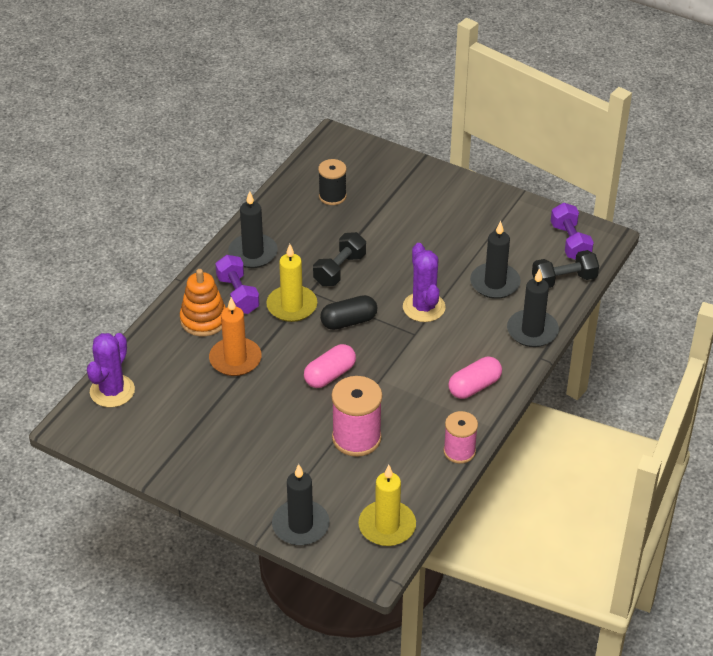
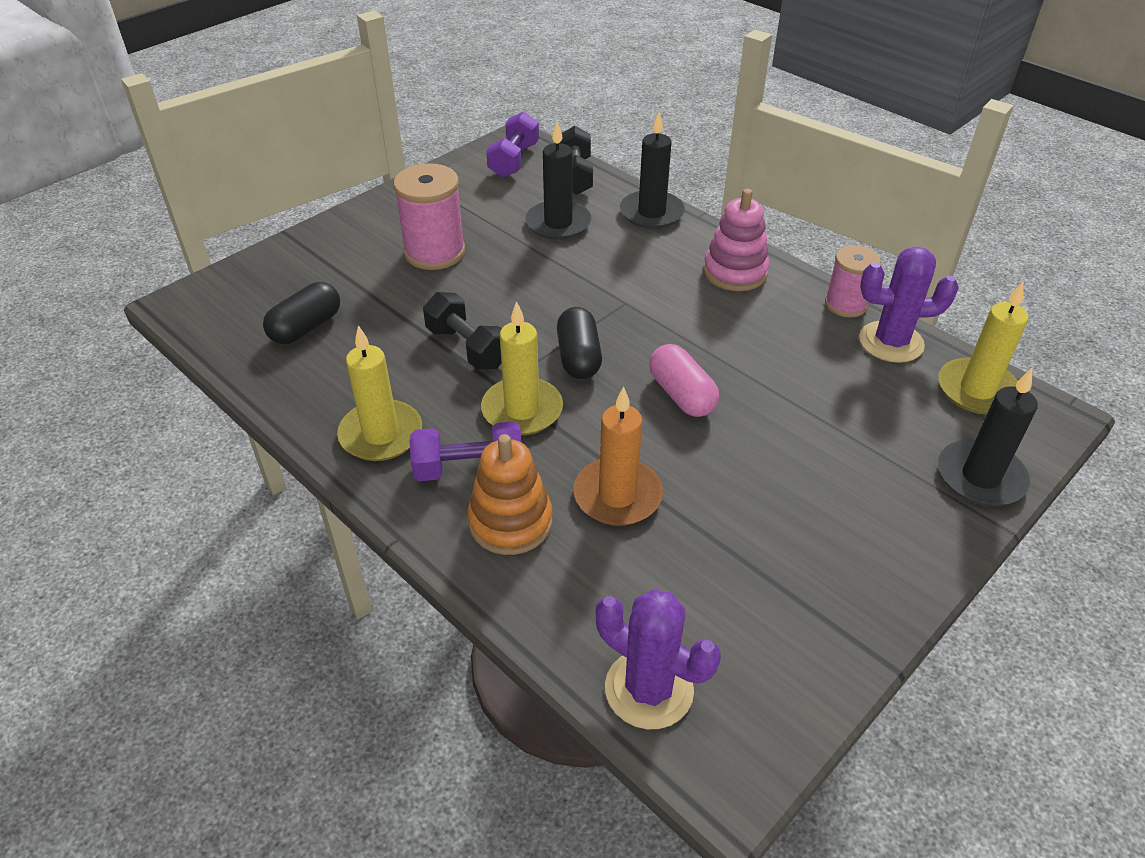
camera: 75 degrees left, 0 degrees up
black candle [228,191,278,268] -> yellow candle [337,325,422,461]
black spool [318,159,347,205] -> black capsule [263,282,340,344]
pink spool [331,376,382,457] -> pink spool moved to [393,163,465,270]
purple cactus [403,243,446,322] -> purple cactus moved to [859,247,959,363]
pink capsule [448,357,502,399] -> pink stacking toy [703,189,770,291]
purple dumbbell [551,203,594,260] -> purple dumbbell turned 75 degrees counterclockwise [486,112,539,177]

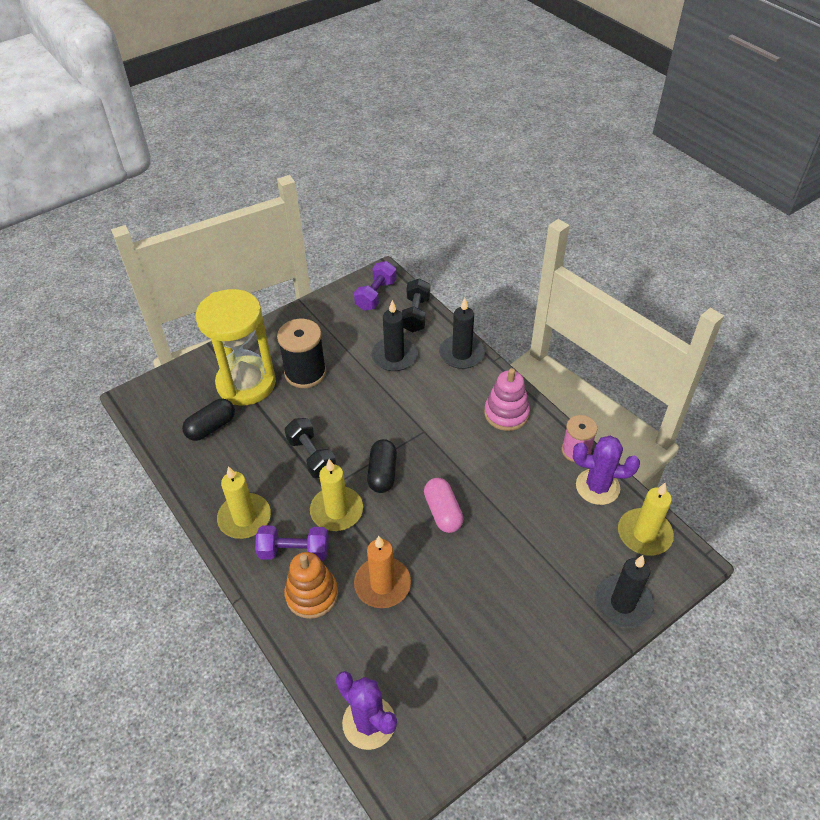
camera: 10 degrees right, 5 degrees up
pink spool [393,163,465,270] -> black spool [277,319,326,388]
none -> yellow hourglass [195,289,276,405]

